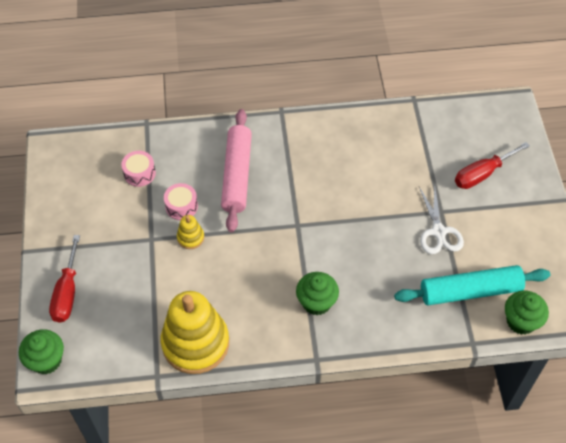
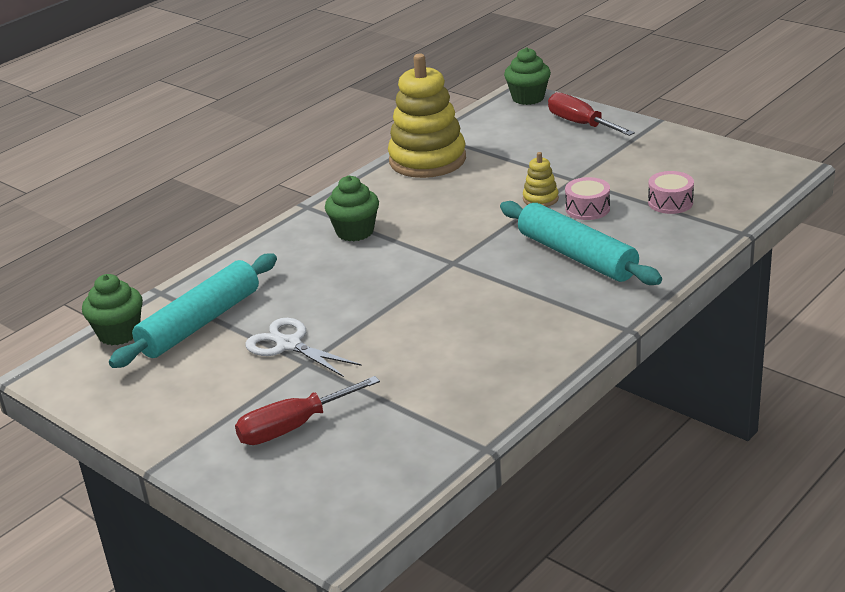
camera: 140 degrees right, 25 degrees down
pink rolling pin [221,109,252,232] -> turquoise rolling pin [500,201,662,285]
red screwdriver [455,142,530,189] -> red screwdriver turned 135 degrees counterclockwise [235,376,380,445]

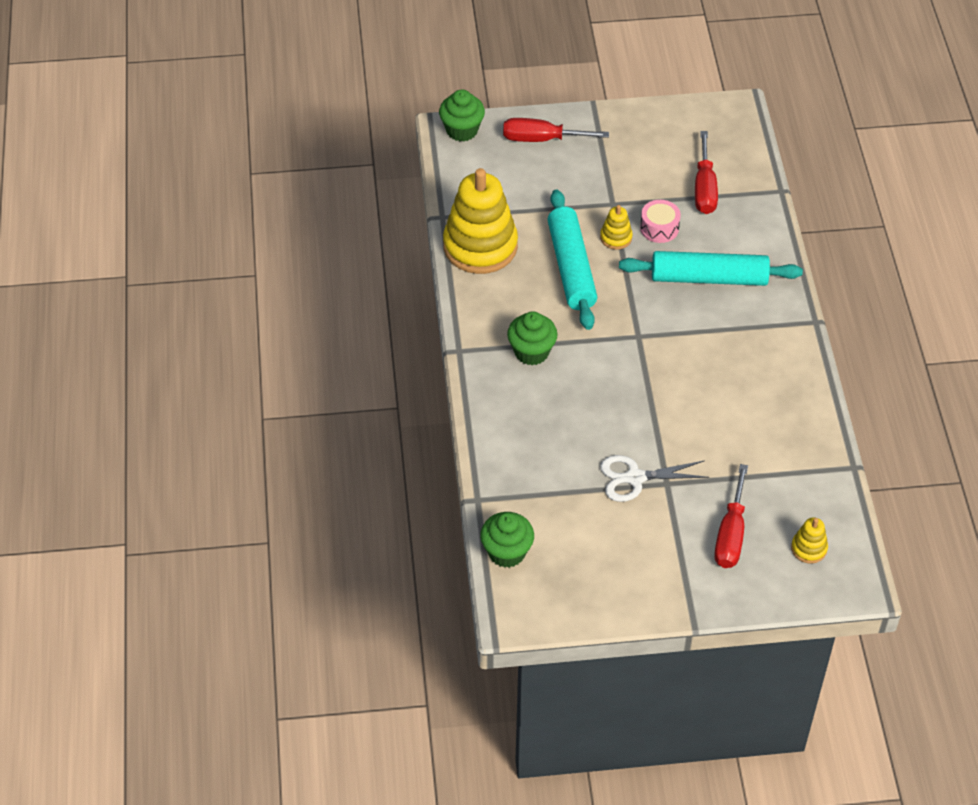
camera: 50 degrees left, 20 degrees up
turquoise rolling pin [109,254,277,368] -> turquoise rolling pin moved to [547,190,597,330]
pink drum [648,171,694,214] -> red screwdriver [695,131,718,214]
none -> yellow stacking toy [791,518,828,563]

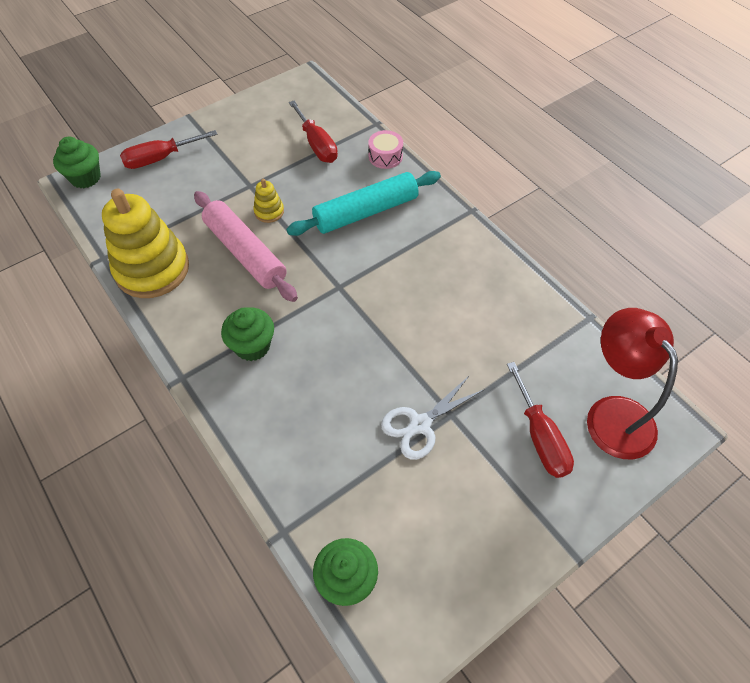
camera: 30 degrees left, 5 degrees up
turquoise rolling pin [547,190,597,330] -> pink rolling pin [194,191,298,302]
pink drum [640,200,681,243] -> pink drum moved to [368,130,403,169]
yellow stacking toy [791,518,828,563] -> red lamp [587,308,678,459]

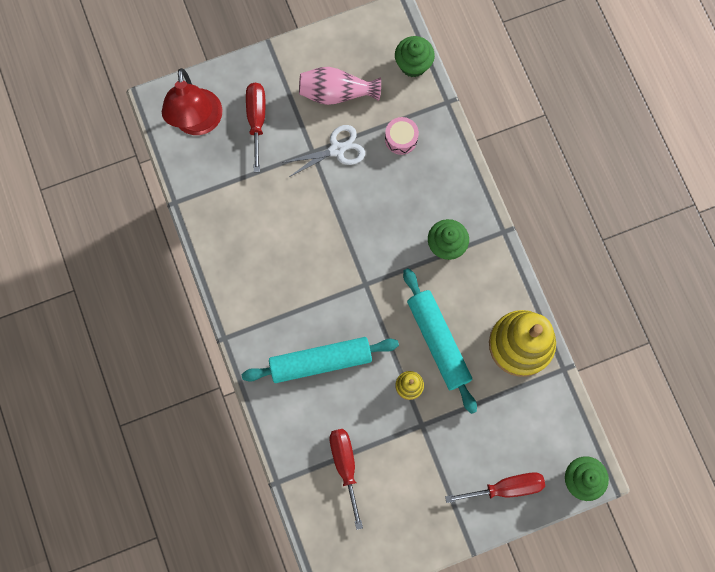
camera: 165 degrees left, 20 degrees up
pink rolling pin [194,191,298,302] -> turquoise rolling pin [403,268,477,414]
pink drum [368,130,403,169] -> pink drum moved to [385,117,419,155]
none -> pink vase [299,67,381,105]

